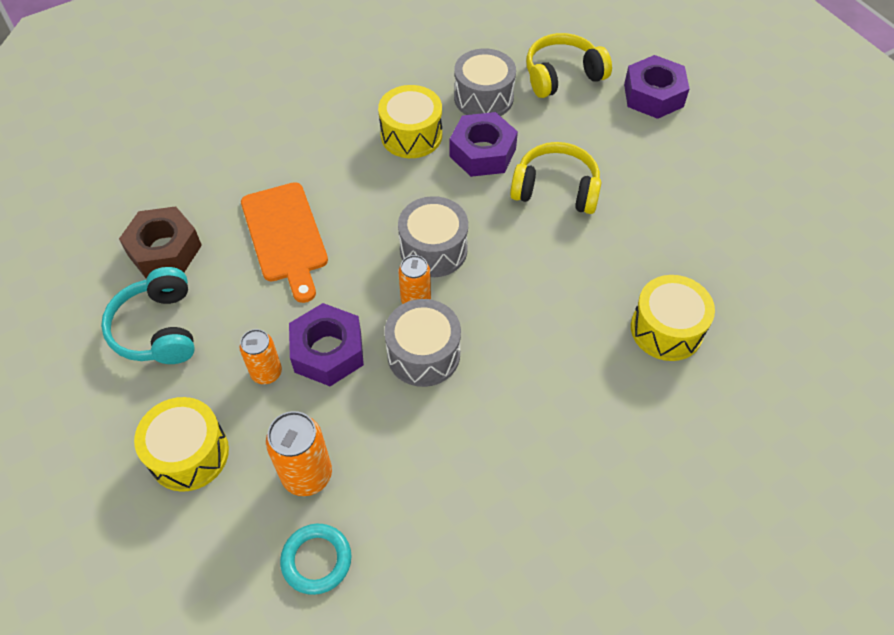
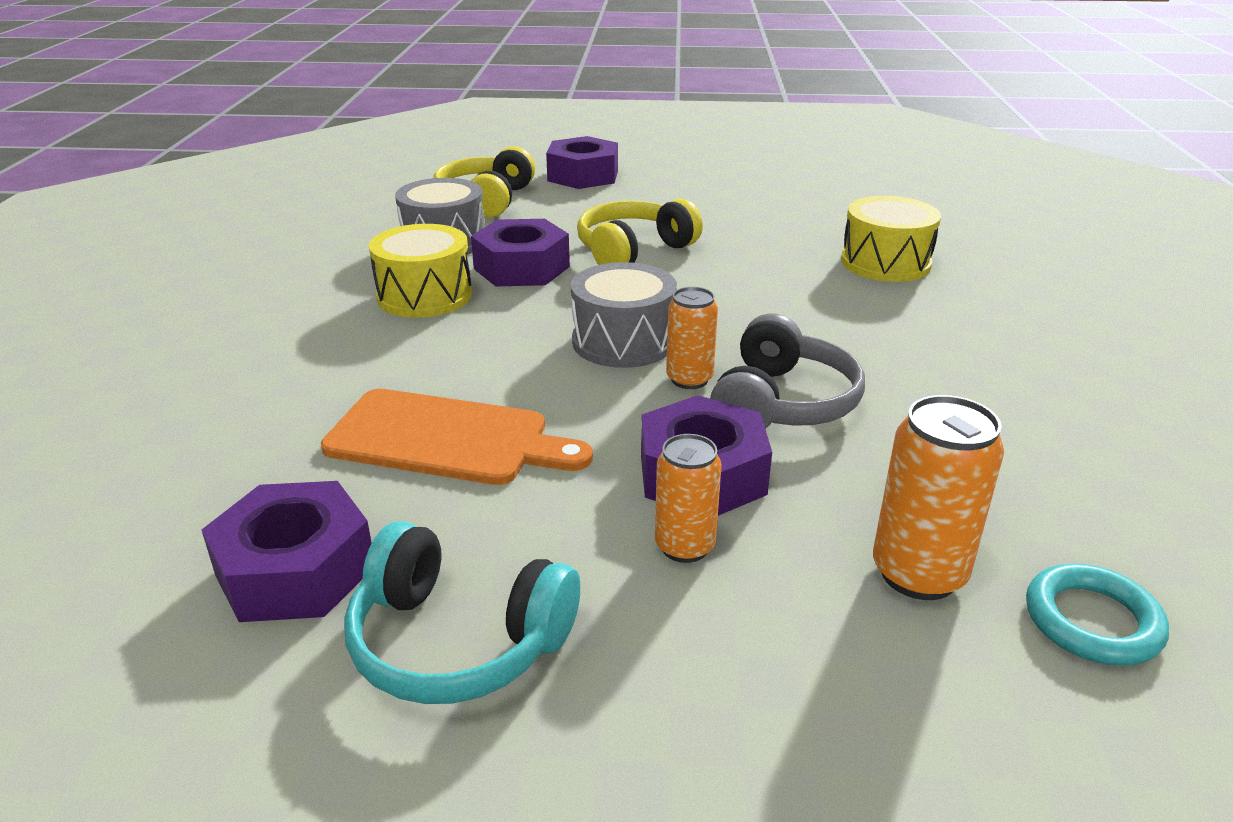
camera: 55 degrees left, 25 degrees down
brown nut [119,206,202,279] -> purple nut [202,481,372,622]
yellow drum [134,397,229,492] -> none
grey drum [384,299,461,387] -> grey headphones [710,313,865,429]

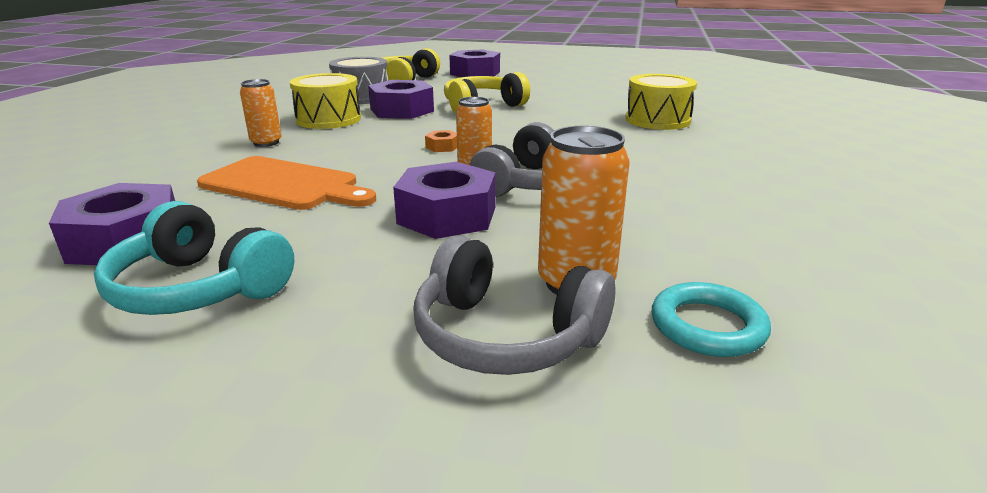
camera: 10 degrees right, 5 degrees down
grey drum [571,262,677,368] -> orange nut [425,130,457,152]
orange can [655,434,722,563] -> orange can moved to [240,79,282,147]
none -> grey headphones [413,236,616,375]

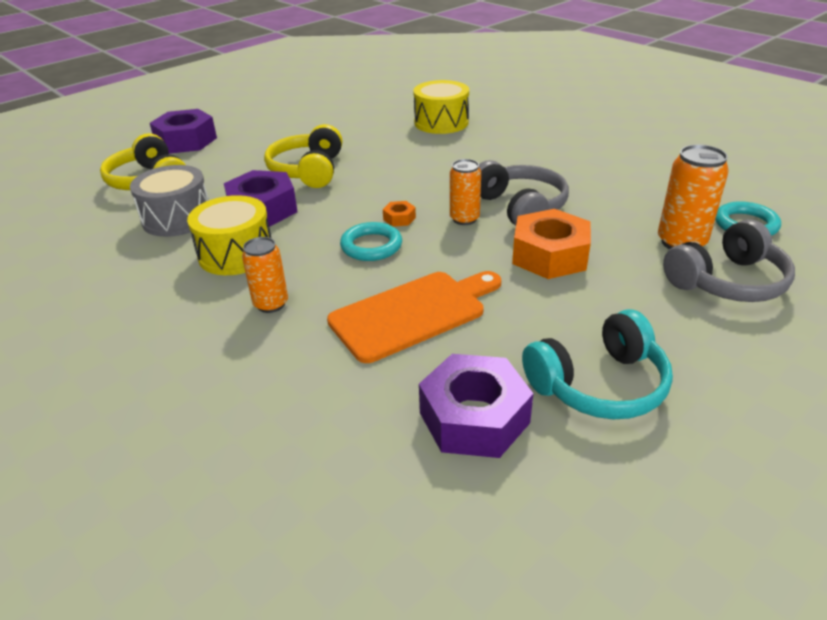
camera: 55 degrees left, 10 degrees up
purple nut [393,162,495,239] -> orange nut [512,209,591,279]
none -> turquoise ring [340,222,402,261]

